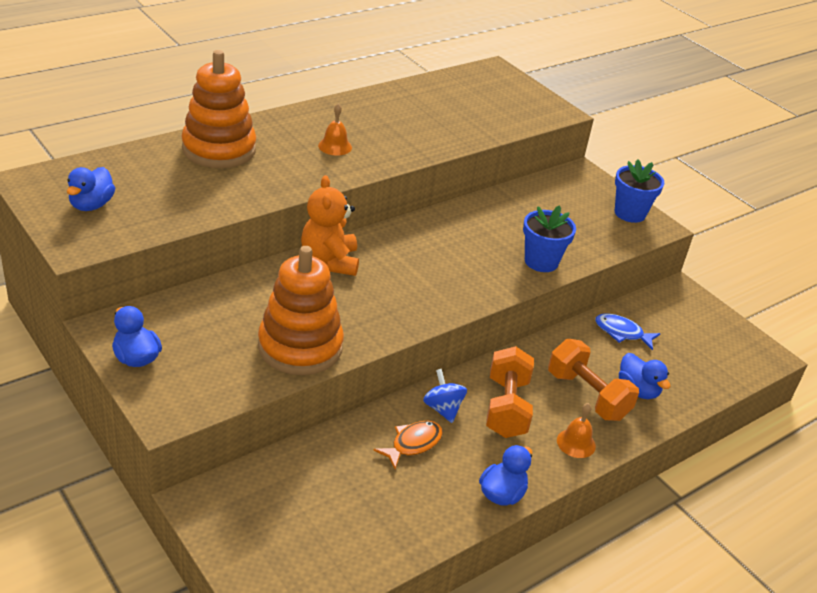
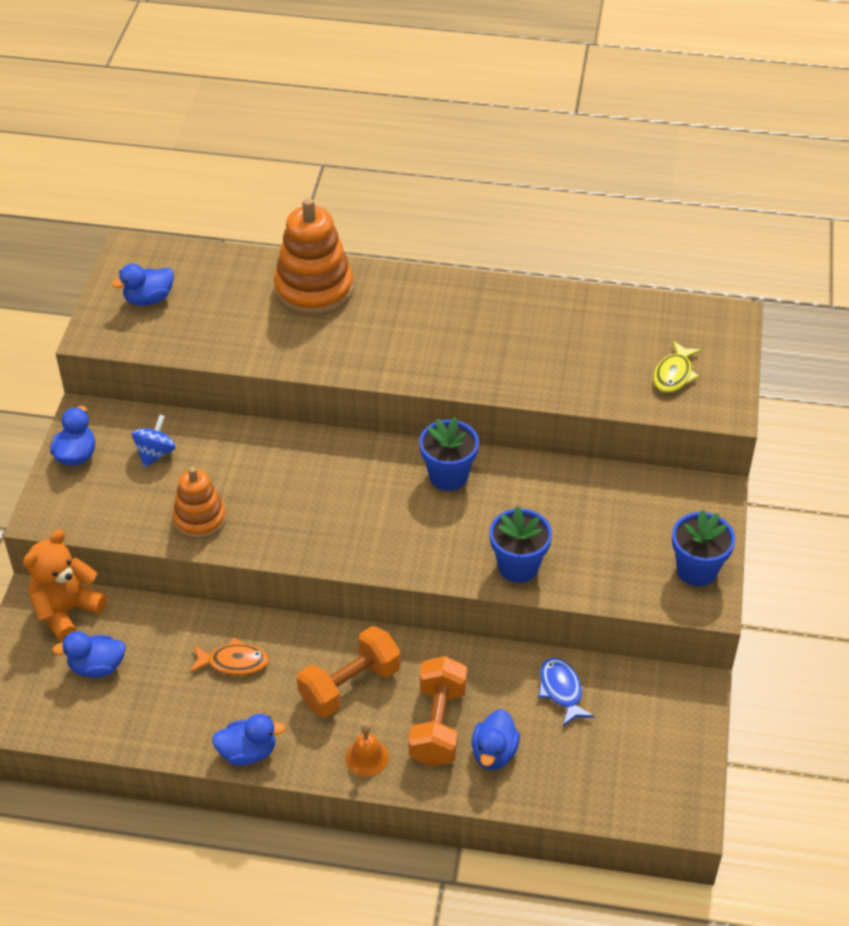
camera: 50 degrees right, 10 degrees up
orange stacking toy [258,246,344,375] -> orange stacking toy [173,467,226,539], size x0.61
orange teddy bear [301,175,359,276] -> orange teddy bear moved to [23,529,107,642]
orange bell [318,103,352,156] -> none
blue spinning top [423,369,467,423] -> blue spinning top moved to [132,415,176,468]
none -> blue duck [52,631,126,678]
none -> blue flower pot [419,417,479,491]
none -> yellow fish [653,341,702,393]

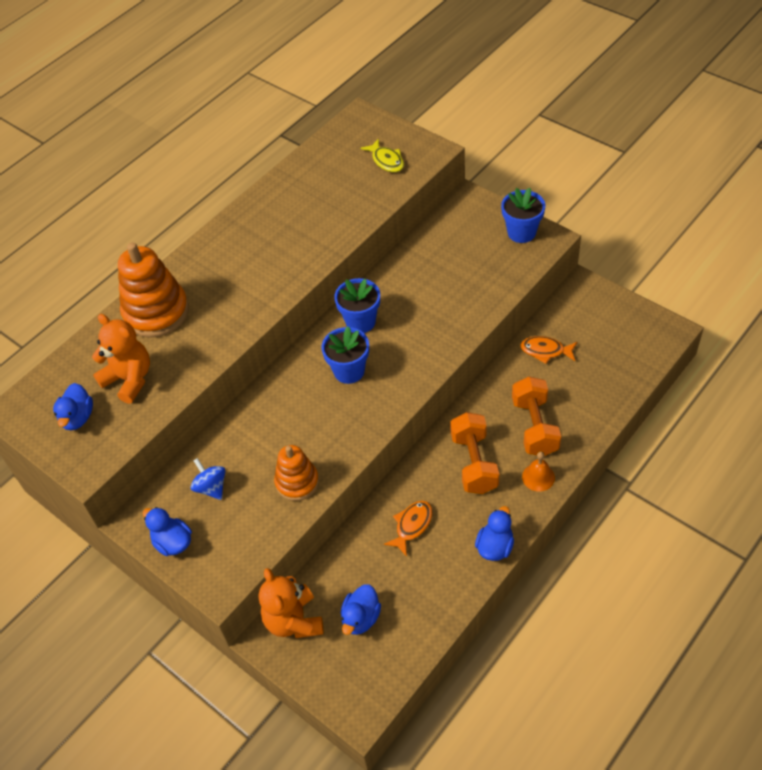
camera: 55 degrees left, 5 degrees up
orange dumbbell [409,656,467,766] -> orange dumbbell turned 45 degrees clockwise [512,377,561,456]
blue duck [471,709,520,770] -> none
blue flower pot [489,506,552,583] -> blue flower pot moved to [322,326,369,384]
blue fish [538,658,595,726] -> orange fish [520,336,577,364]
none -> orange teddy bear [92,314,150,404]

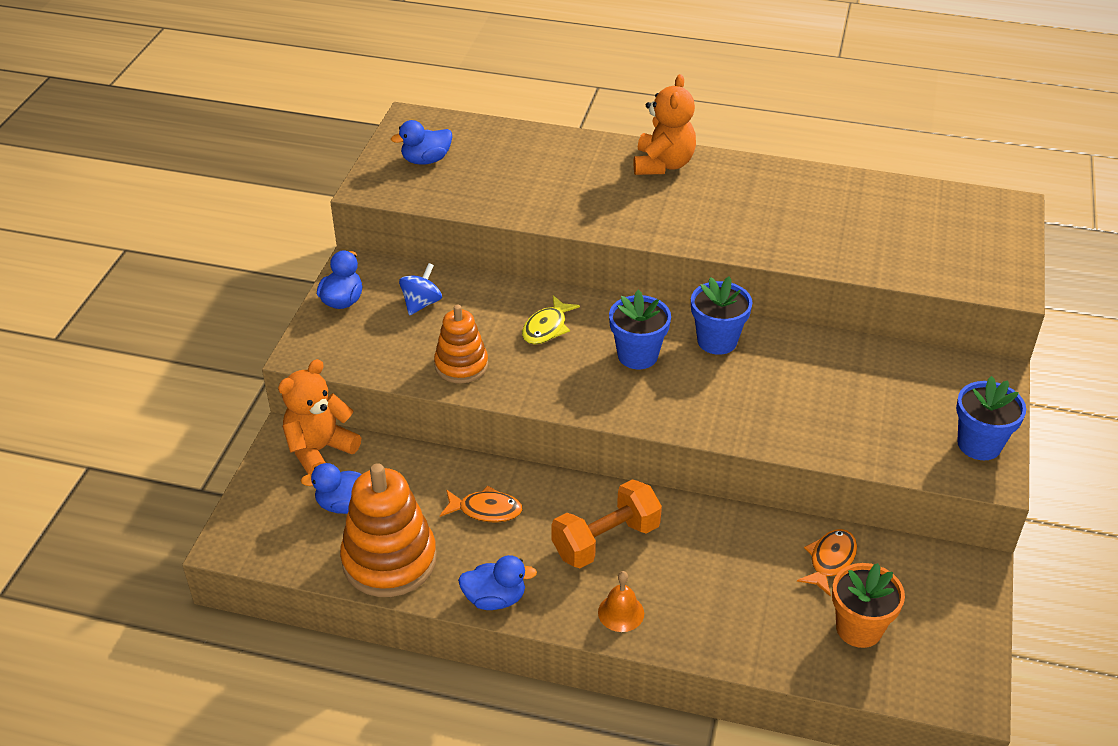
camera: 60 degrees right, 10 degrees down
orange teddy bear [92,314,150,404] -> orange teddy bear moved to [634,74,696,175]
orange stacking toy [118,242,189,338] -> orange stacking toy moved to [340,463,437,597]
yellow fish [361,138,404,172] -> yellow fish moved to [522,295,580,345]
orange dumbbell [512,377,561,456] -> none
orange fish [520,336,577,364] -> orange fish turned 45 degrees clockwise [797,529,857,596]
none -> orange flower pot [832,563,905,648]

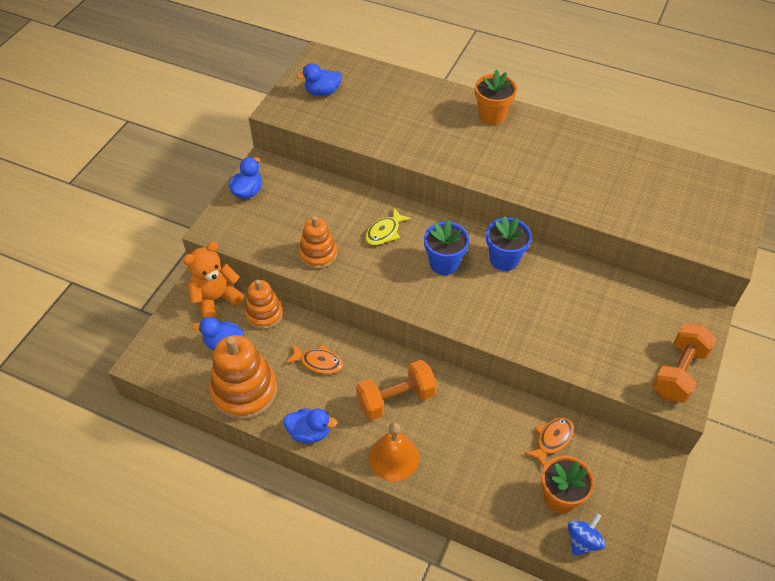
camera: 10 degrees right, 10 degrees up
blue spinning top [399,263,442,315] -> blue spinning top moved to [568,513,605,556]
orange bell [598,571,644,632] -> orange bell [369,422,419,481], size x1.53
orange teddy bear [634,74,696,175] -> orange flower pot [475,70,517,125]
blue flower pot [956,376,1026,460] -> orange dumbbell [652,323,717,403]
none -> orange stacking toy [245,280,283,330]

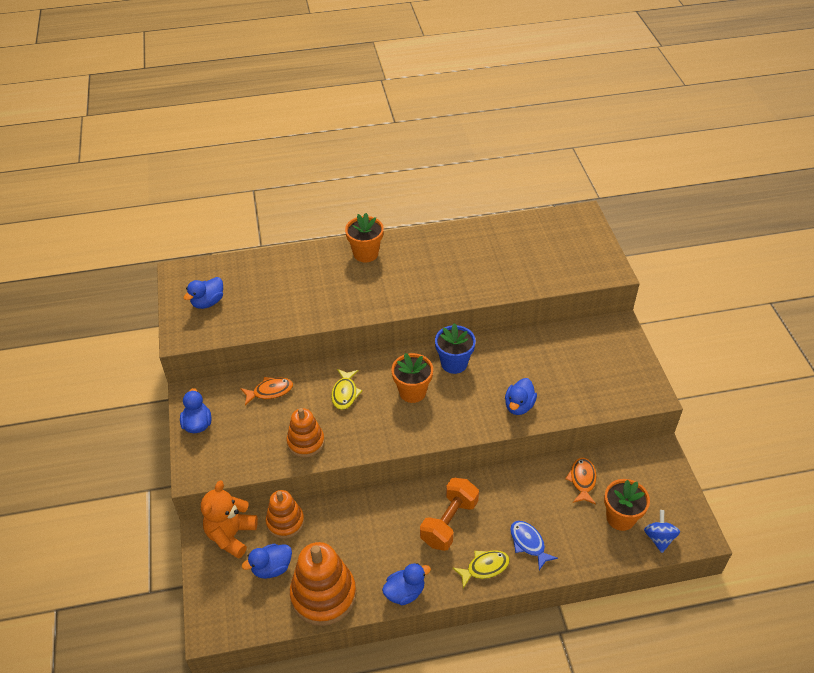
camera: 35 degrees left, 5 degrees down
orange fish [285,344,343,374] -> orange fish moved to [240,377,293,405]
orange bell [369,422,419,481] -> yellow fish [452,550,510,588]
blue flower pot [424,220,469,275] -> orange flower pot [392,353,433,403]
orange dumbbell [652,323,717,403] -> none
none -> blue duck [505,378,537,415]
none -> blue fish [510,521,558,570]

